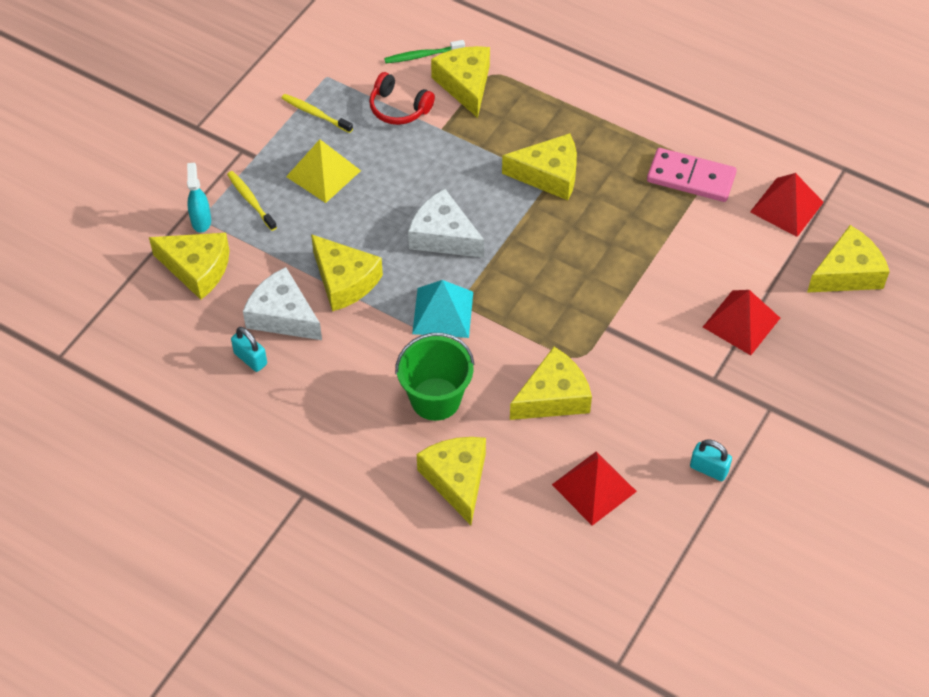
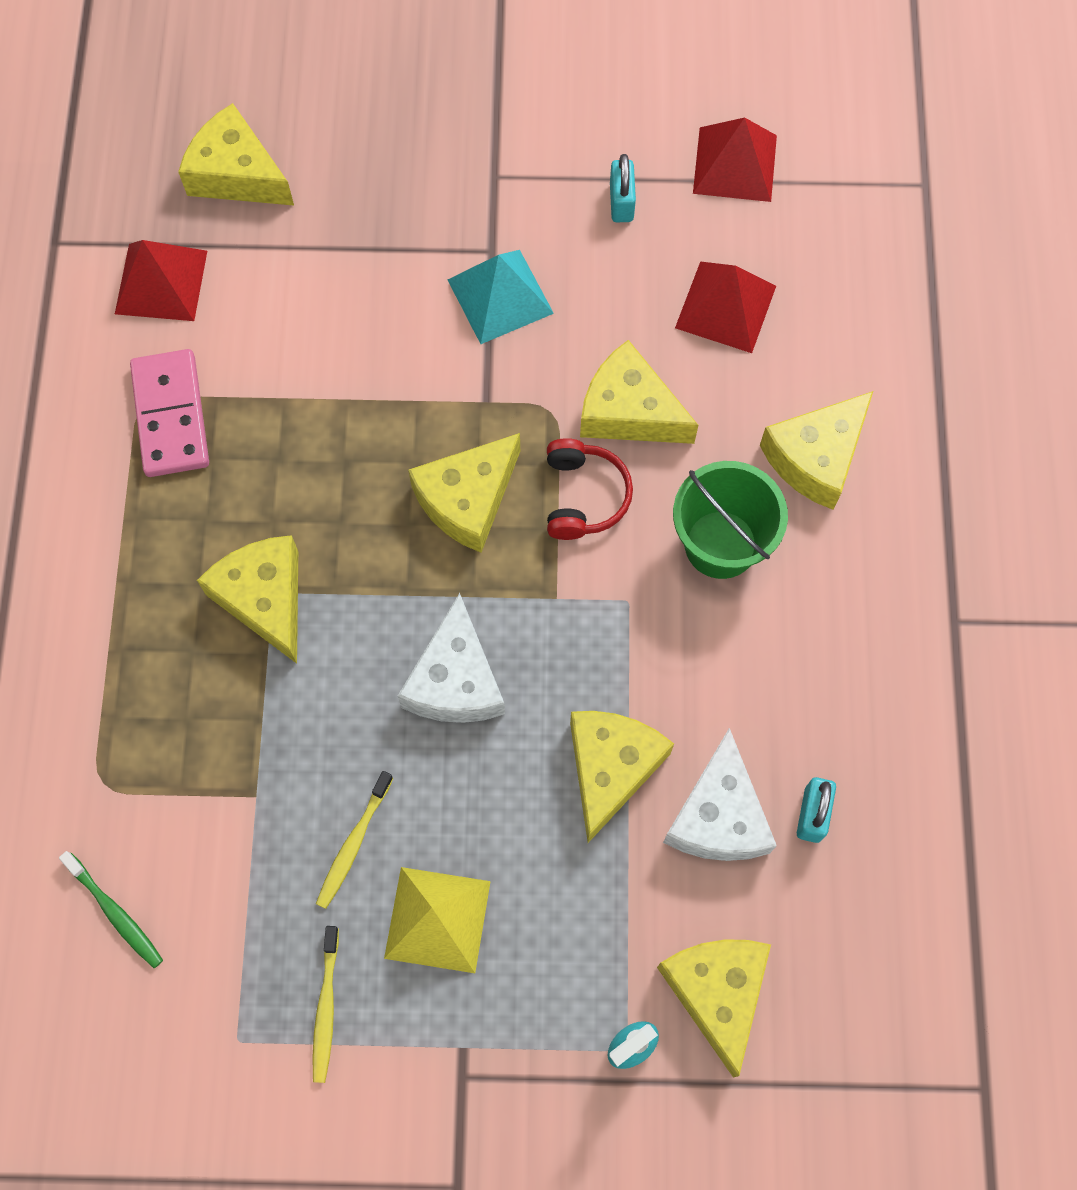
camera: 120 degrees left, 15 degrees up
yellow toothbrush [227,171,277,231] -> yellow toothbrush moved to [316,771,393,909]
red headphones [369,72,435,125] -> red headphones moved to [547,438,633,540]
turquoise pyramid [412,280,473,338] -> turquoise pyramid moved to [448,250,554,344]
yellow cheese [431,46,490,118] -> yellow cheese moved to [408,433,520,553]
red pyramid [703,290,780,355] -> red pyramid moved to [693,117,777,202]

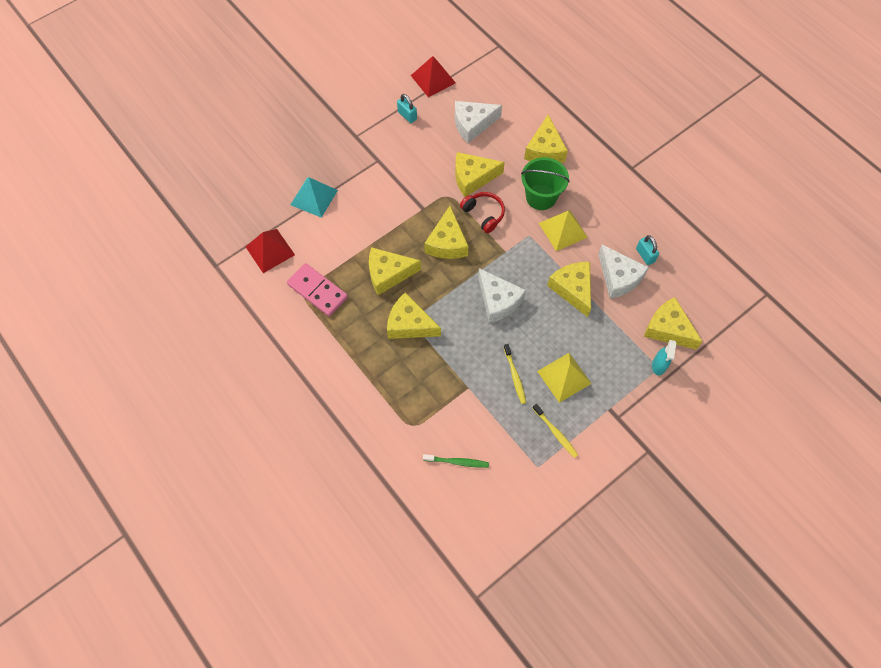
camera: 40 degrees left, 5 degrees down
yellow cheese [178,103,294,206] -> yellow cheese moved to [369,247,421,295]
turquoise pyramid [448,250,554,344] -> turquoise pyramid moved to [290,177,338,218]
red pyramid [675,261,776,353] -> white cheese [455,101,502,143]
none -> yellow pyramid [539,210,588,251]

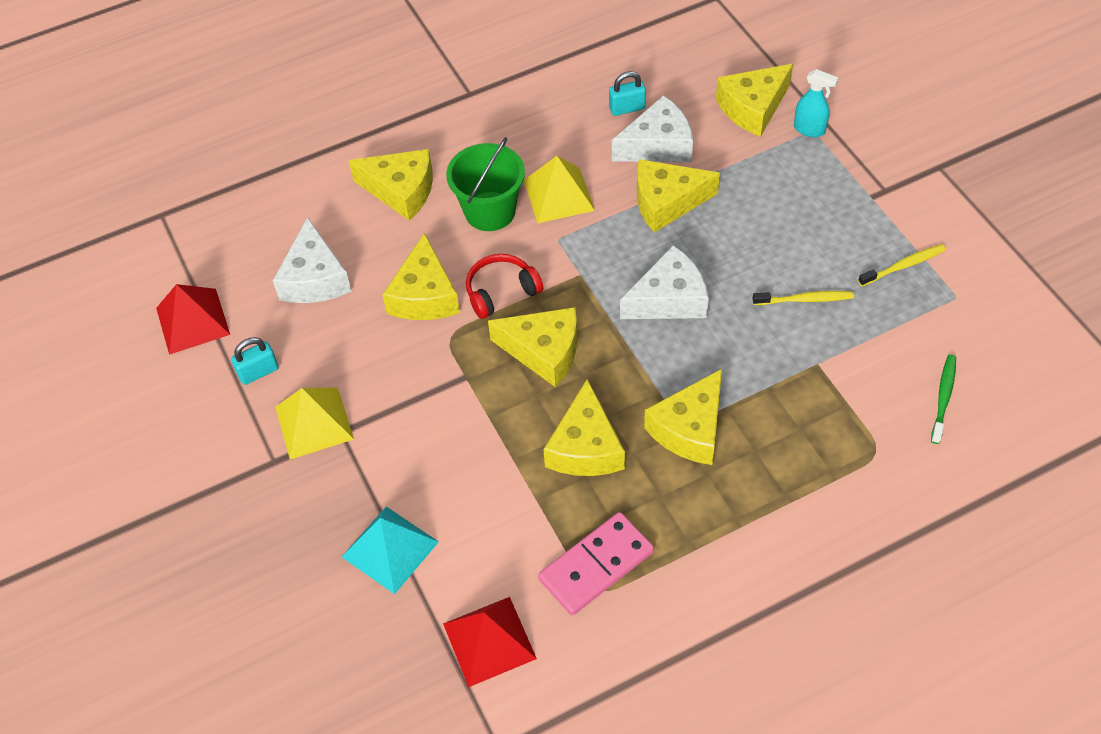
camera: 75 degrees left, 10 degrees down
yellow pyramid [537,353,592,403] -> yellow pyramid moved to [275,387,354,459]

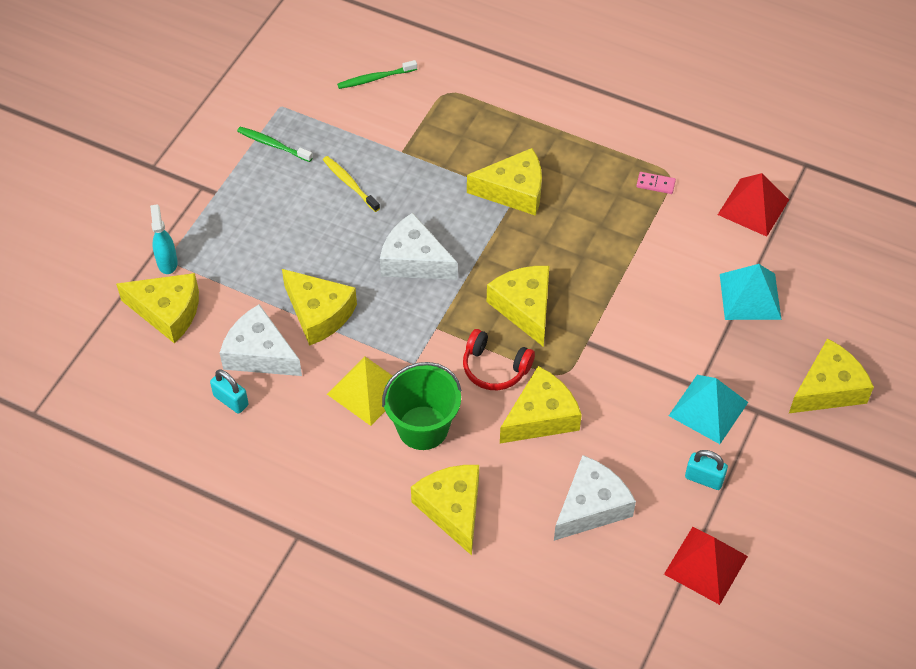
camera: 130 degrees left, 0 degrees up
yellow pyramid [275,387,354,459] -> turquoise pyramid [669,375,748,444]
pink domino [538,512,654,616] -> pink domino [636,172,676,194], size x0.45
yellow cheese [543,379,625,476] -> yellow cheese moved to [789,338,874,413]
yellow toothbrush [858,244,946,286] -> green toothbrush [237,127,313,162]

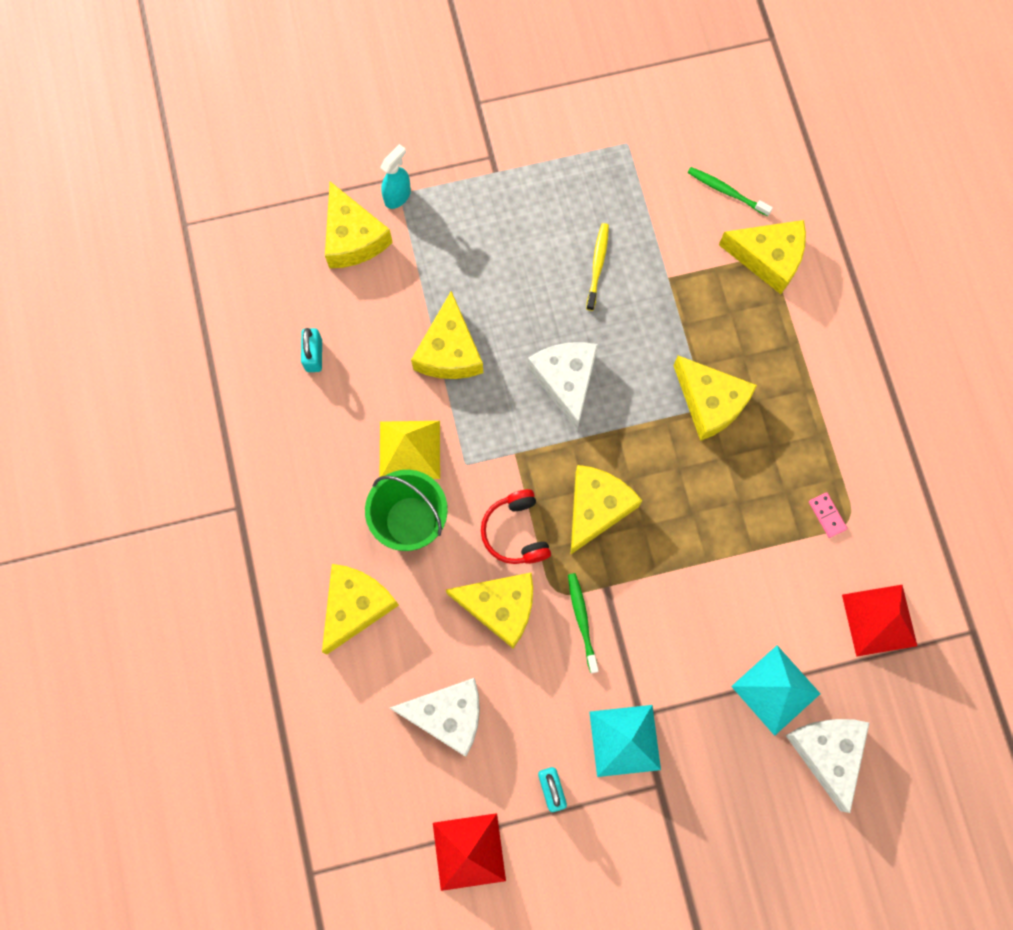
camera: 50 degrees right, 20 degrees up
white cheese [220,304,302,376] -> white cheese moved to [786,719,869,813]
green toothbrush [237,127,313,162] -> green toothbrush moved to [568,573,599,673]
yellow cheese [789,338,874,413] -> yellow cheese moved to [719,220,806,294]

